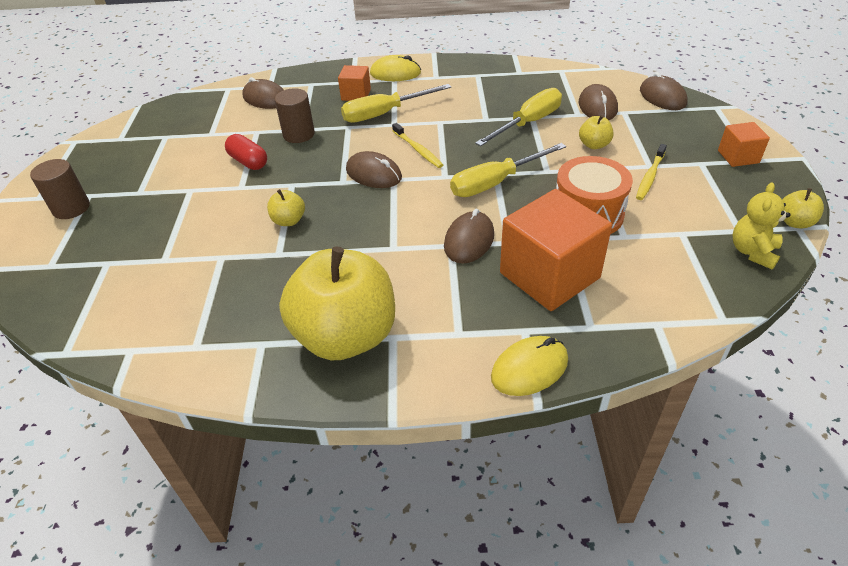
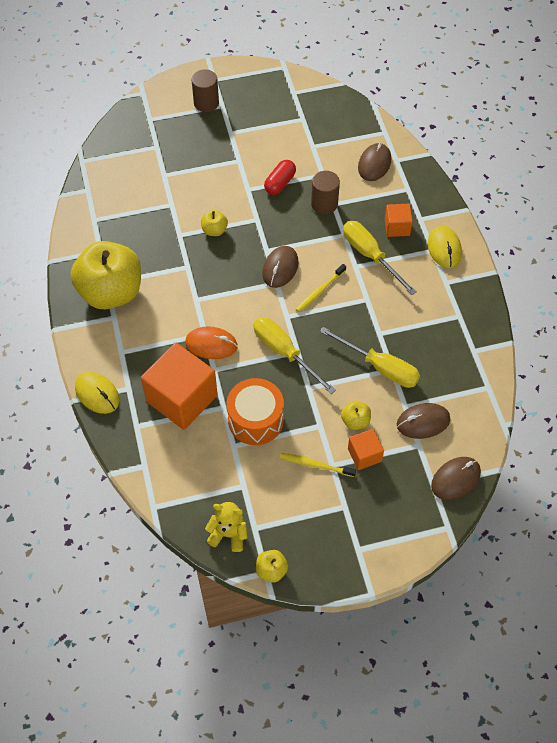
camera: 75 degrees right, 15 degrees up
brown mouse [444,209,494,264] -> orange mouse [185,326,238,359]
orange cube [718,122,770,167] -> orange cube moved to [348,429,384,470]

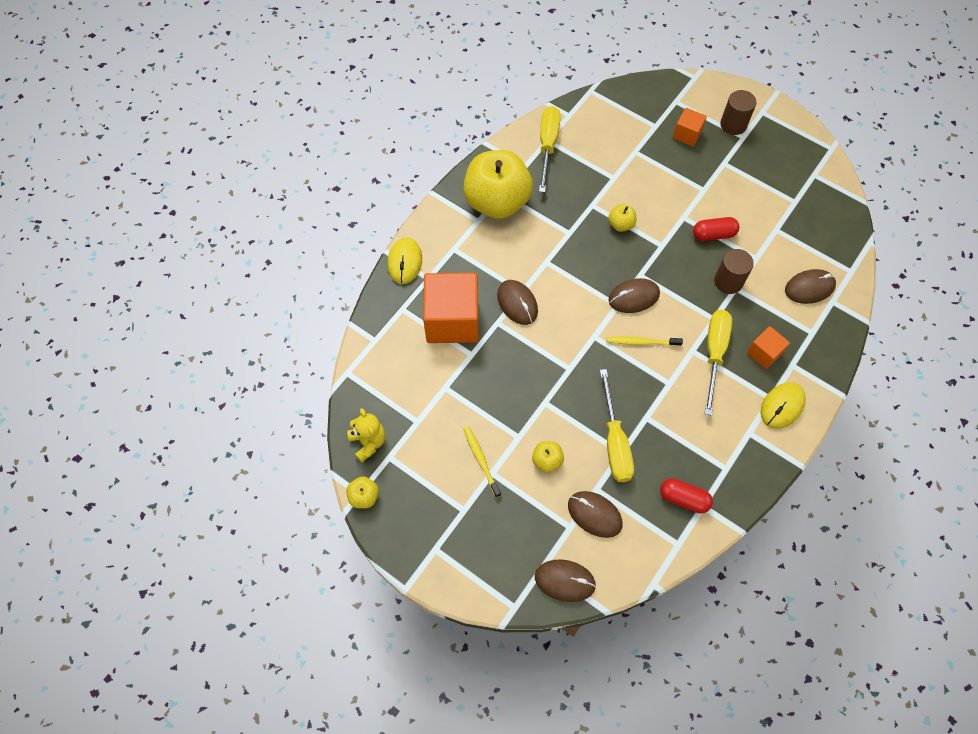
camera: 50 degrees right, 5 degrees up
orange mouse [185,326,238,359] -> brown mouse [497,280,538,325]
orange drum [227,378,284,445] -> none
yellow screwdriver [253,317,336,394] -> yellow screwdriver moved to [539,106,561,193]
orange cube [348,429,384,470] -> orange cube moved to [673,108,707,146]
none -> red capsule [660,478,713,513]

